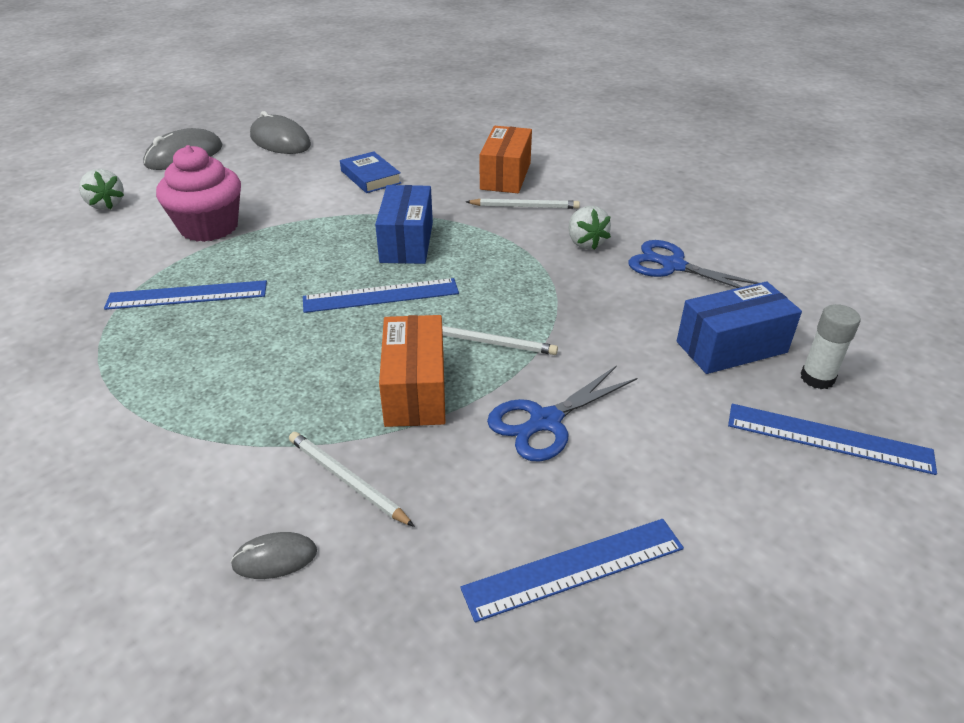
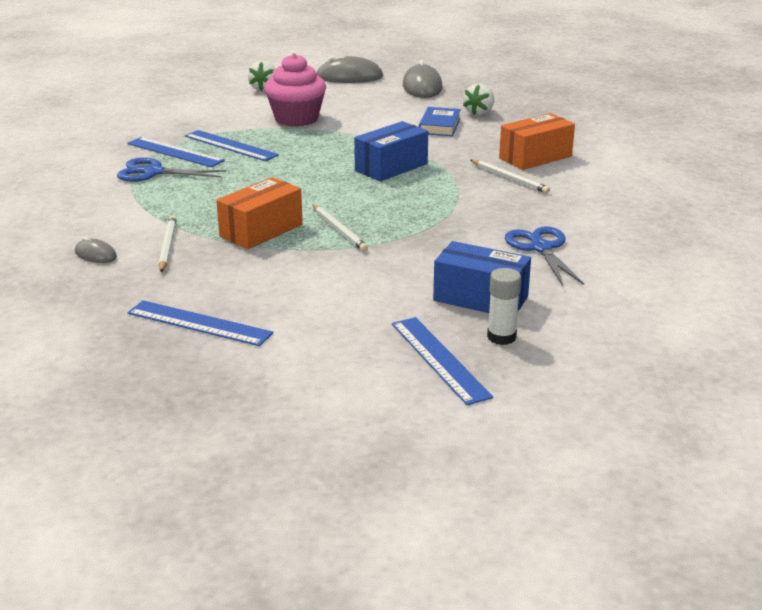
camera: 45 degrees right, 10 degrees down
blue ruler [303,278,459,313] -> blue ruler moved to [127,137,225,167]
blue scissors [487,365,637,462] -> blue scissors moved to [117,158,226,182]
white strawberry [568,206,611,250] -> white strawberry moved to [463,84,494,116]

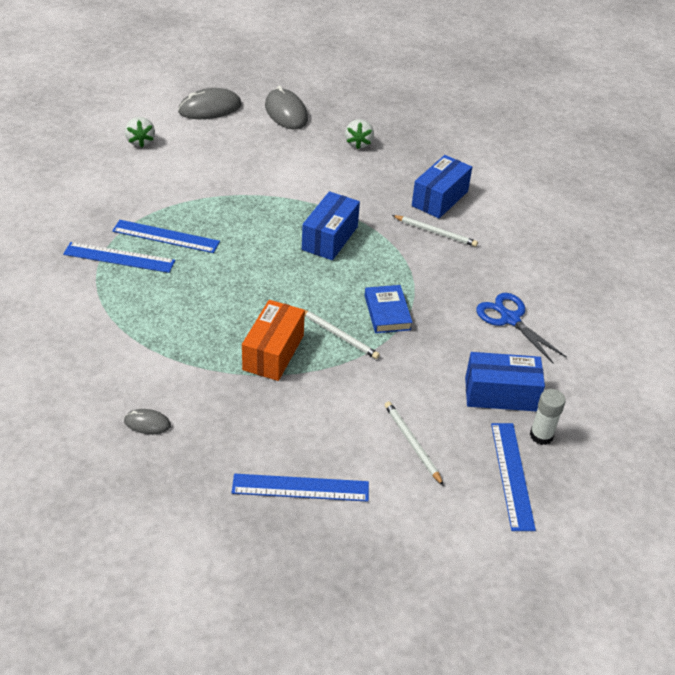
camera: 25 degrees left, 15 degrees up
blue scissors [117,158,226,182] -> none
white pencil [159,215,176,272] -> white pencil moved to [384,401,444,486]
pink cupcake [264,53,326,126] -> none
blue ruler [392,317,493,405] -> blue ruler turned 45 degrees clockwise [491,423,536,531]
blue book [419,107,461,136] -> blue book moved to [364,285,413,333]
orange box [499,113,575,170] -> blue box [412,155,472,218]

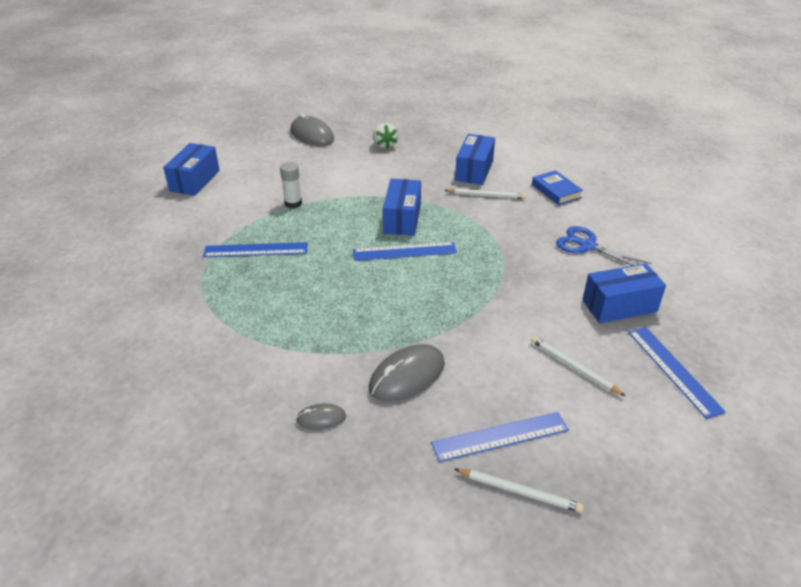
camera: 15 degrees left, 5 degrees down
blue ruler [63,242,175,273] -> blue ruler moved to [353,242,457,261]
white strawberry [125,117,155,147] -> blue box [163,143,220,196]
grey mouse [178,88,242,119] -> grey mouse moved to [369,344,445,402]
orange box [242,300,305,381] -> none
white pencil [300,308,380,359] -> white pencil moved to [455,469,584,513]
blue book [364,285,413,333] -> blue book moved to [532,170,583,205]
white glue stick [530,389,566,445] -> white glue stick moved to [280,162,302,208]

